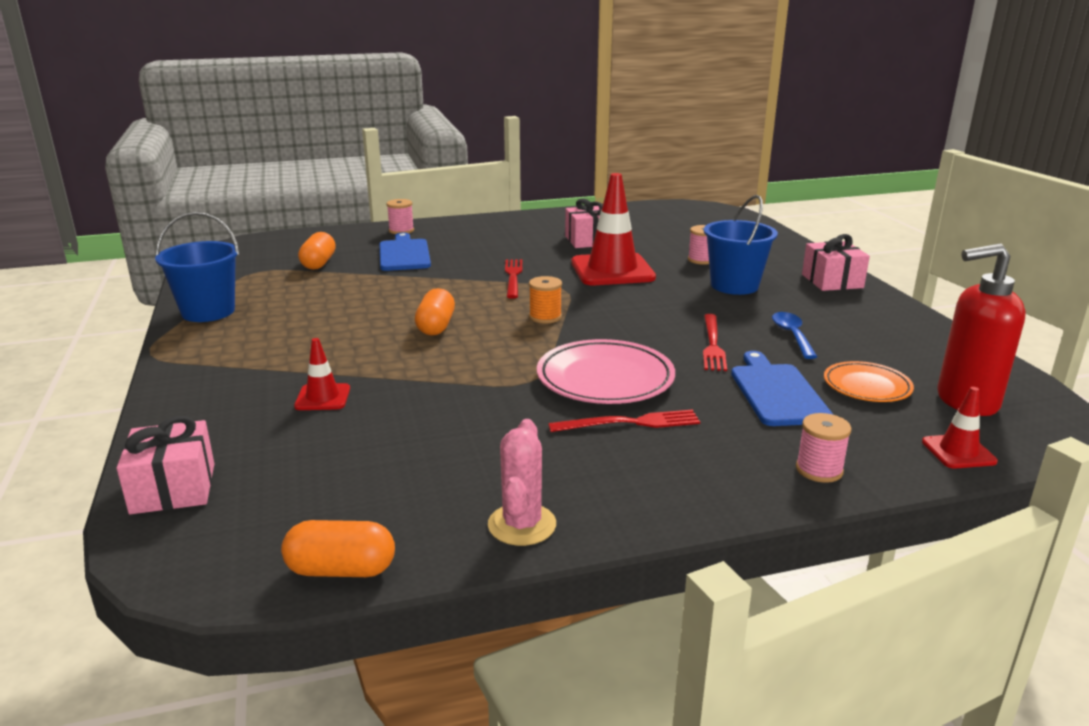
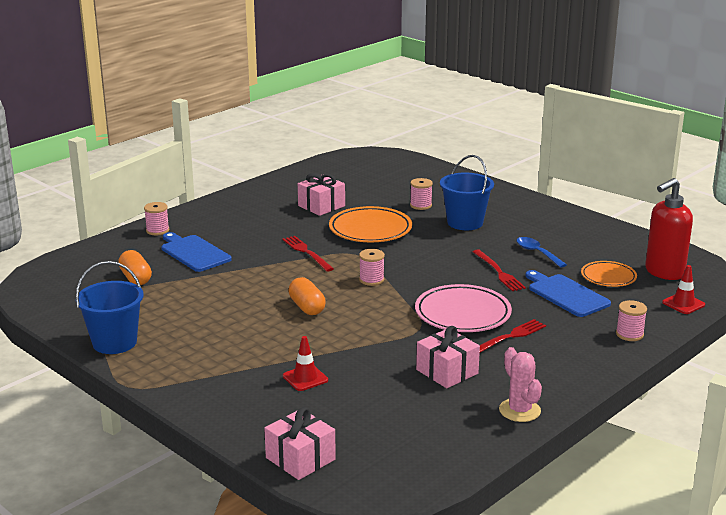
camera: 30 degrees left, 0 degrees up
orange capsule [281,520,395,577] -> none
orange spool [529,276,562,324] -> pink spool [359,249,385,286]
red traffic cone [571,173,656,285] -> orange plate [329,206,412,242]
pink gift [802,234,870,291] -> pink gift moved to [416,326,480,388]

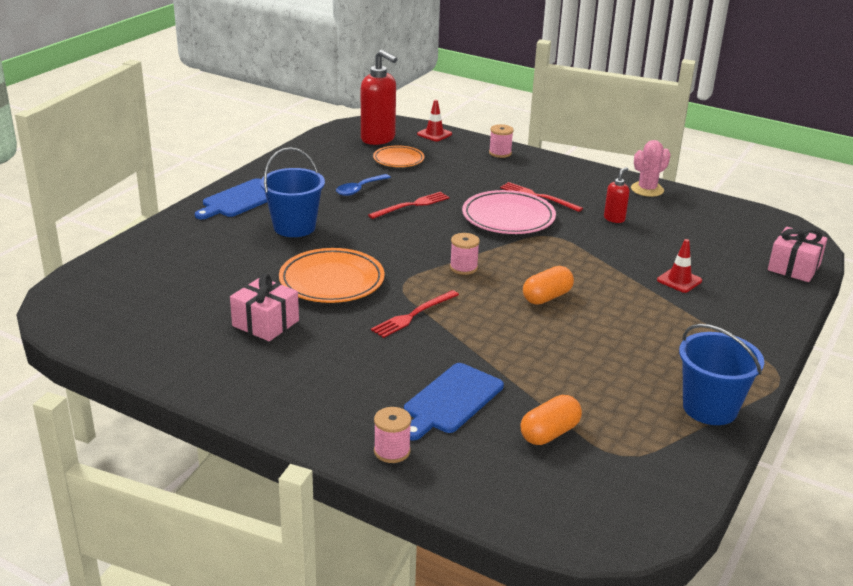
camera: 105 degrees left, 5 degrees up
pink spool [410,178,433,210] -> none
pink gift [416,326,480,388] -> red soap dispenser [604,167,630,223]
blue cutting board [525,270,611,317] -> blue cutting board moved to [195,178,267,219]

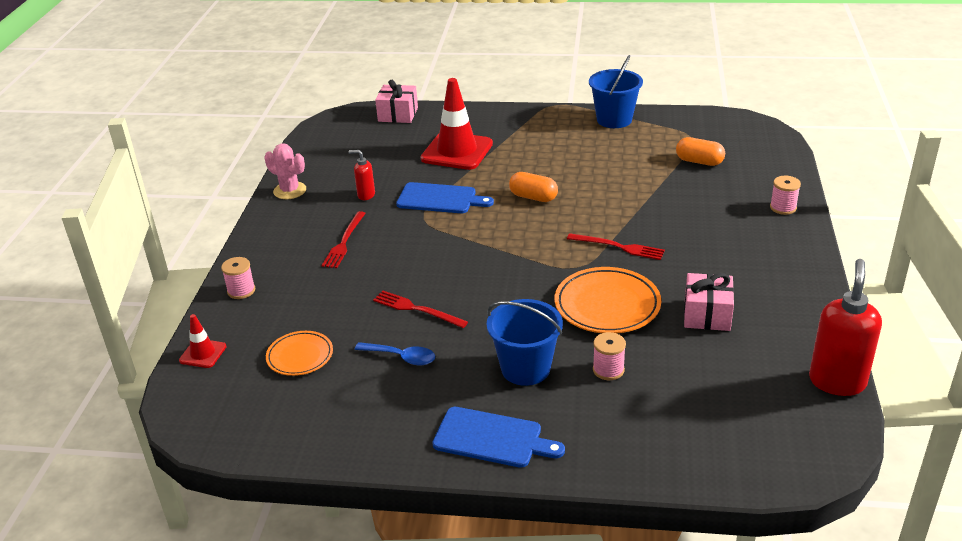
camera: 110 degrees left, 5 degrees up
red soap dispenser [361,50,397,145] -> red soap dispenser moved to [809,259,882,396]
blue cutting board [404,363,504,440] -> blue cutting board moved to [396,182,494,213]
pink spool [450,233,480,275] -> pink spool moved to [593,332,626,380]
pink plate [462,190,556,234] -> none
red traffic cone [657,239,702,293] -> red traffic cone [421,78,493,170], size x2.08

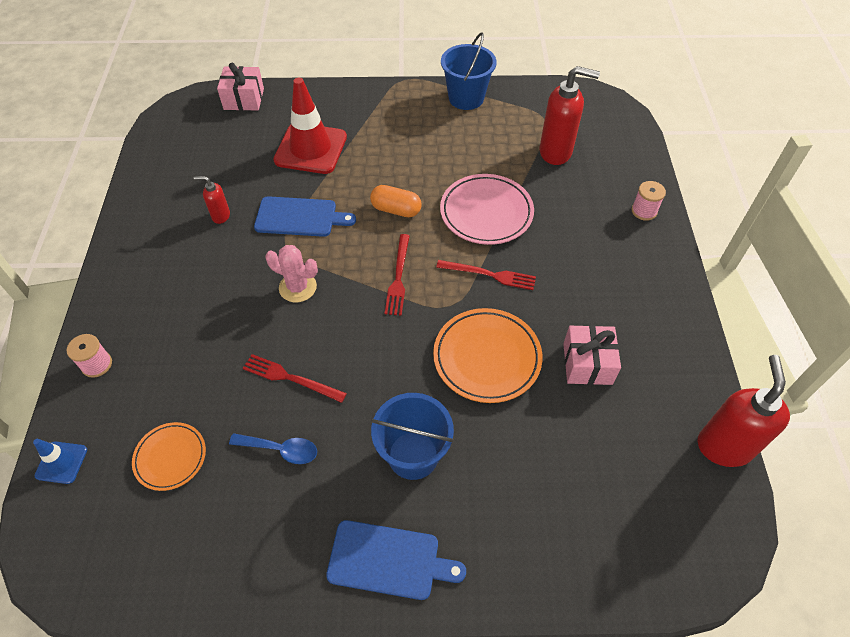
camera: 10 degrees left, 20 degrees up
red traffic cone [179,314,227,368] -> blue traffic cone [33,439,87,484]
pink cactus [264,143,306,199] -> pink cactus moved to [265,245,318,302]
red fork [322,211,366,268] -> red fork moved to [385,234,410,316]
pink spool [593,332,626,380] -> none
orange capsule [676,137,725,166] -> red soap dispenser [539,66,600,165]
none -> pink plate [440,174,534,245]

